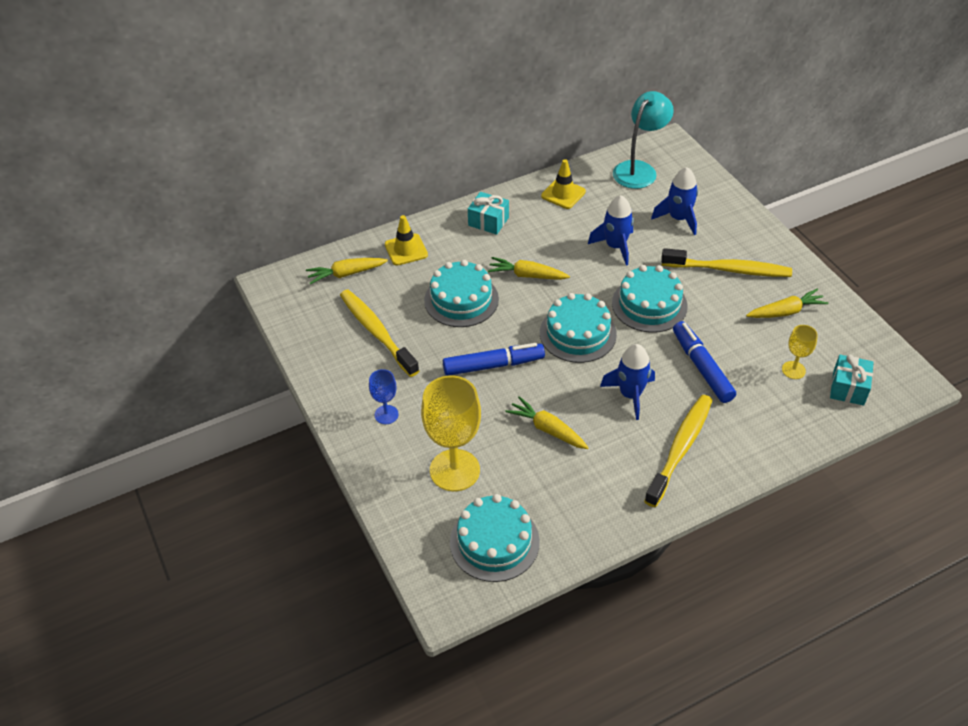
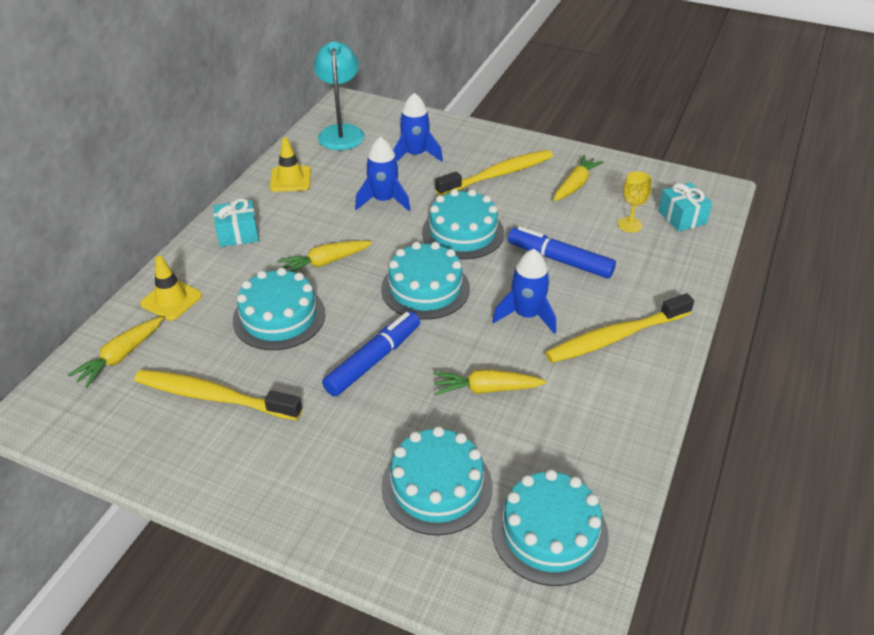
camera: 40 degrees left, 5 degrees down
blue goblet [369,369,399,424] -> none
yellow goblet [421,375,481,491] -> turquoise cake [381,426,492,536]
yellow toothbrush [644,395,713,507] -> yellow toothbrush turned 105 degrees counterclockwise [545,293,694,363]

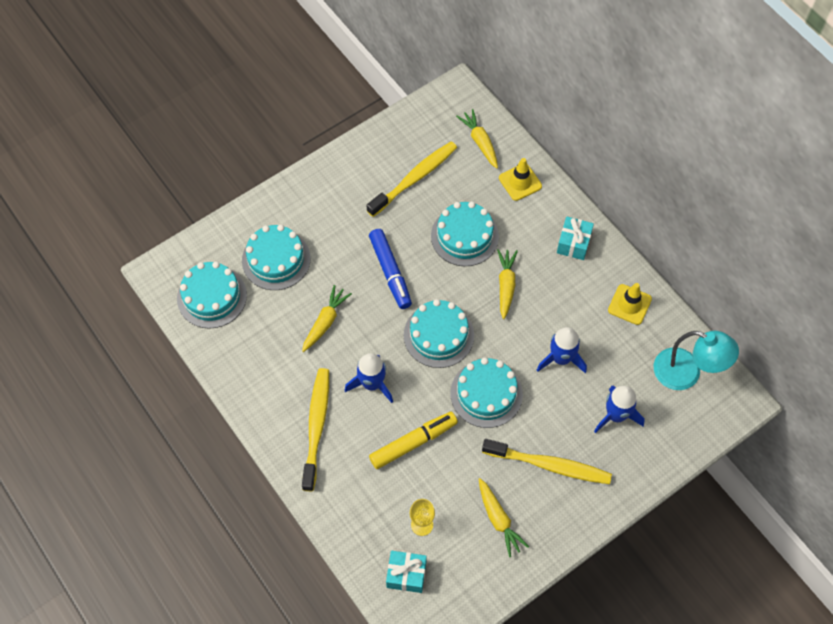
camera: 120 degrees right, 20 degrees up
yellow toothbrush [435,150,553,196] -> yellow toothbrush turned 75 degrees counterclockwise [482,439,612,484]
blue marker [508,226,616,278] -> yellow marker [369,412,458,469]

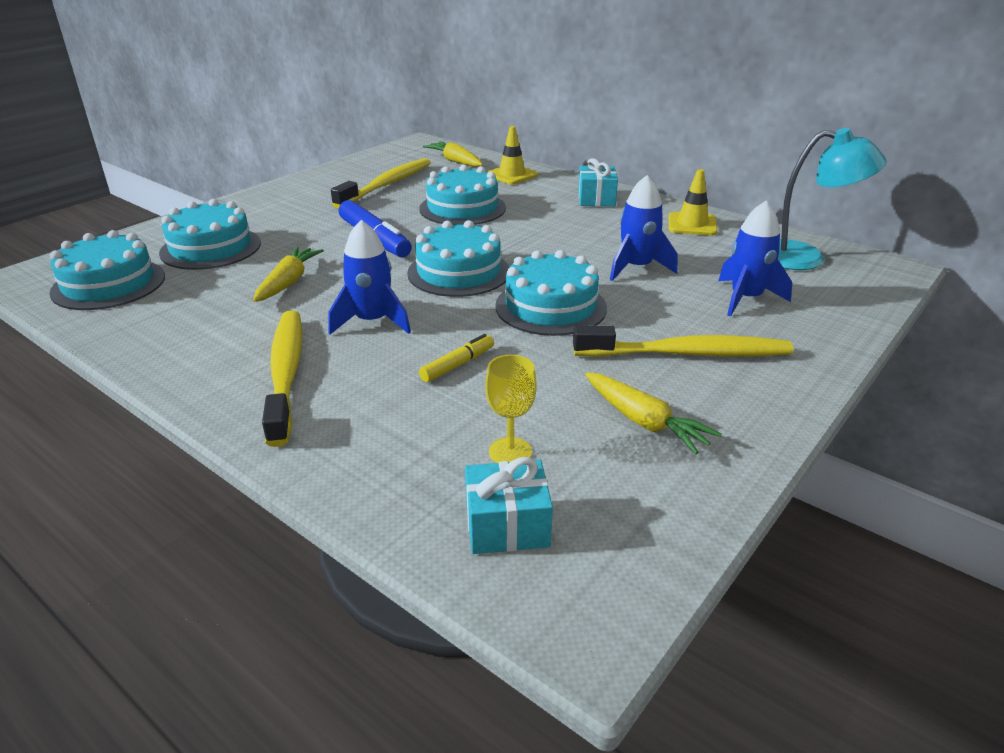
camera: 15 degrees left, 30 degrees down
yellow marker [369,412,458,469] -> yellow marker [419,334,494,382], size x0.56
yellow carrot [497,249,518,319] -> none

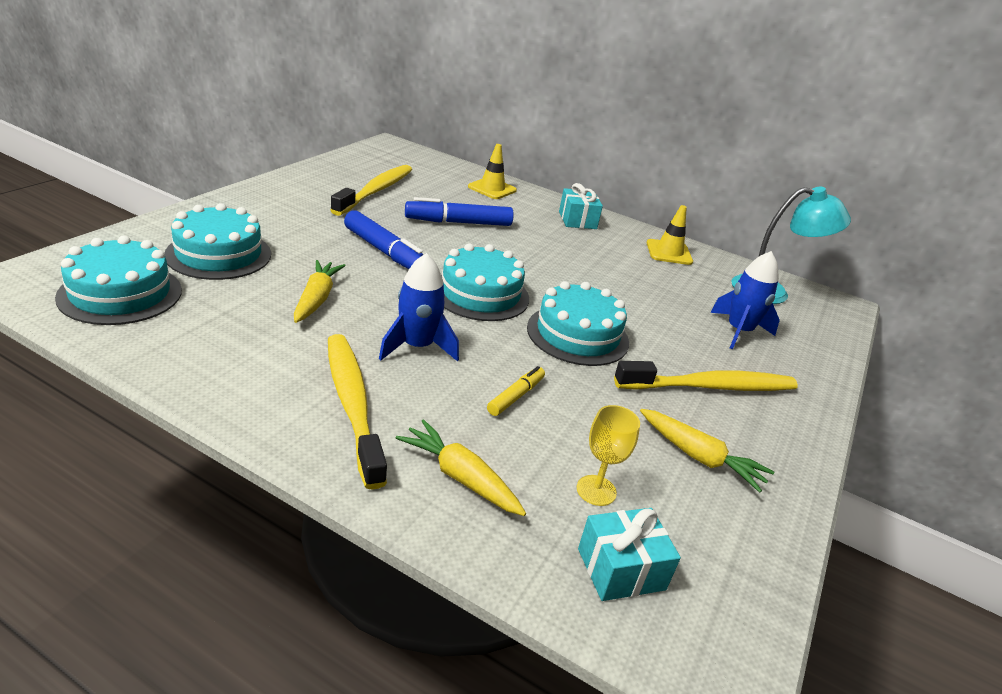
camera: 15 degrees left, 0 degrees up
turquoise cake [419,165,506,225] -> blue marker [405,197,514,226]
yellow carrot [423,141,483,167] -> yellow carrot moved to [396,420,526,516]
blue rocket [610,175,678,281] -> none

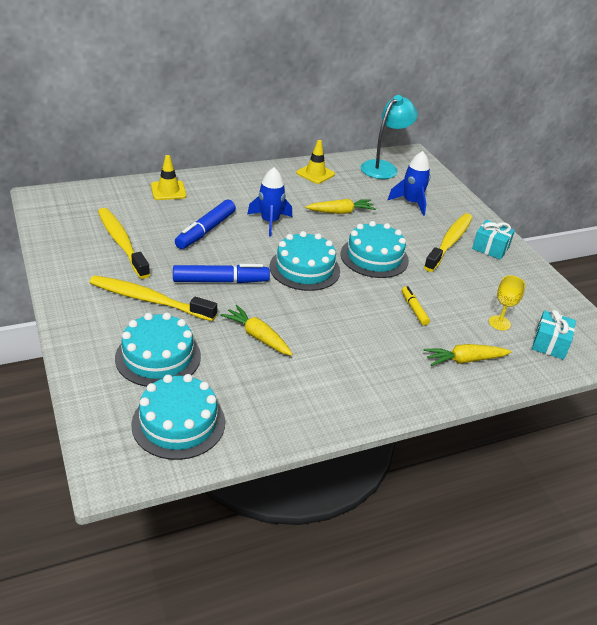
camera: 50 degrees left, 5 degrees up
yellow toothbrush [328,334,387,490] -> yellow toothbrush moved to [89,275,217,321]
blue rocket [379,253,459,362] -> blue rocket moved to [247,167,292,237]
turquoise gift [559,183,603,229] -> turquoise gift moved to [472,220,515,260]
yellow carrot [640,409,774,493] -> yellow carrot moved to [305,199,376,214]

